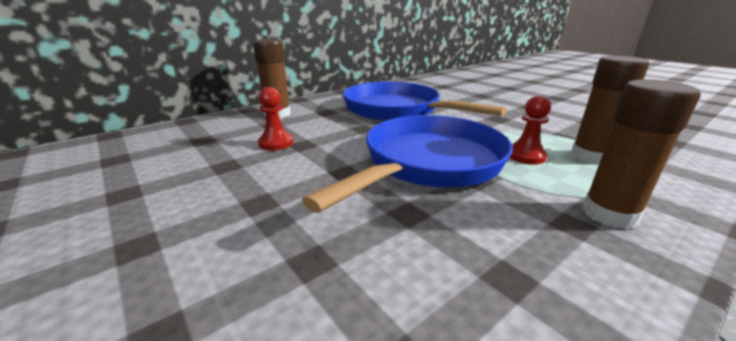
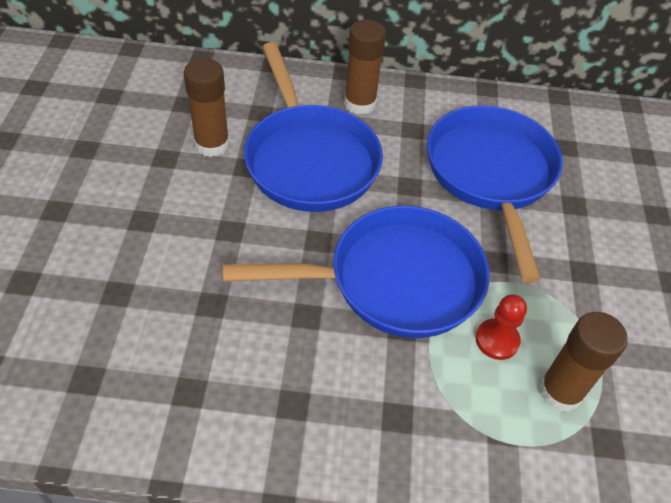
camera: 40 degrees right, 25 degrees up
red pawn [258,87,293,150] -> blue pan [244,42,383,212]
brown glue stick [582,79,701,229] -> brown glue stick moved to [184,58,230,157]

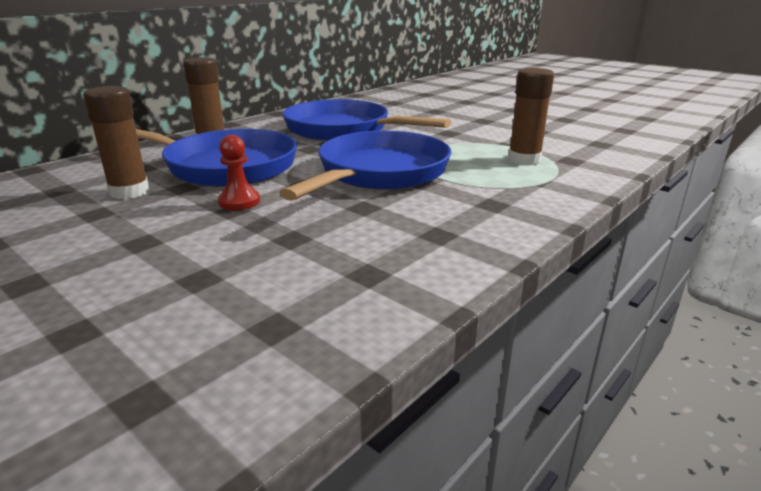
camera: 50 degrees left, 25 degrees down
red pawn [476,294,527,360] -> red pawn moved to [218,135,260,210]

